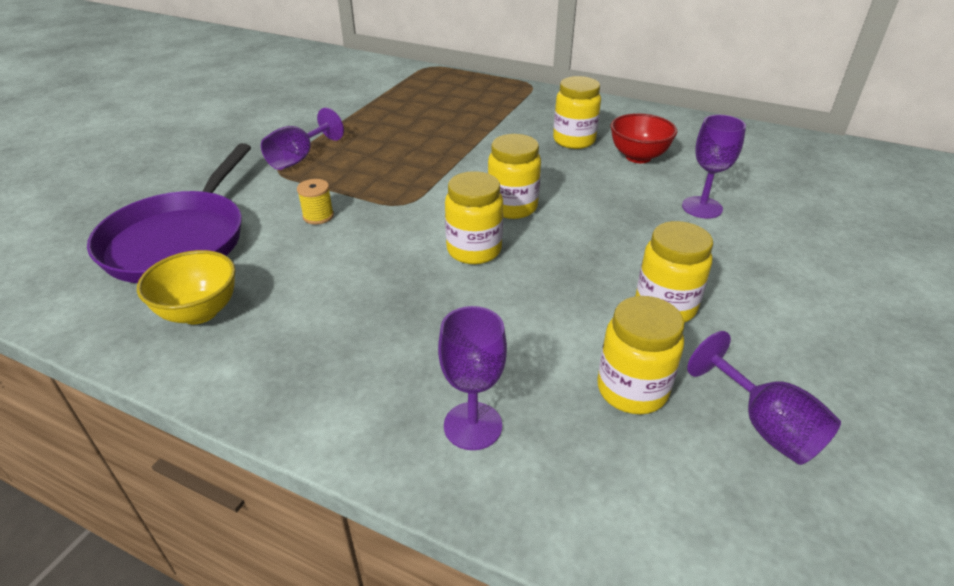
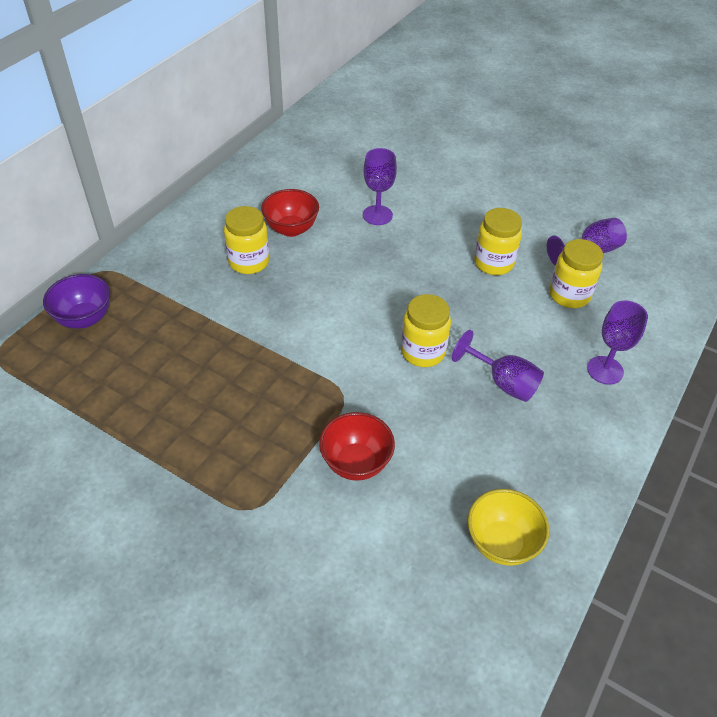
camera: 85 degrees left, 10 degrees up
purple pan [87,143,251,283] -> none
purple goblet [261,108,344,170] -> purple goblet moved to [452,330,544,402]
yellow spool [297,179,334,224] -> red bowl [319,412,395,481]
yellow jar [488,134,541,219] -> none
none -> purple bowl [43,274,110,329]

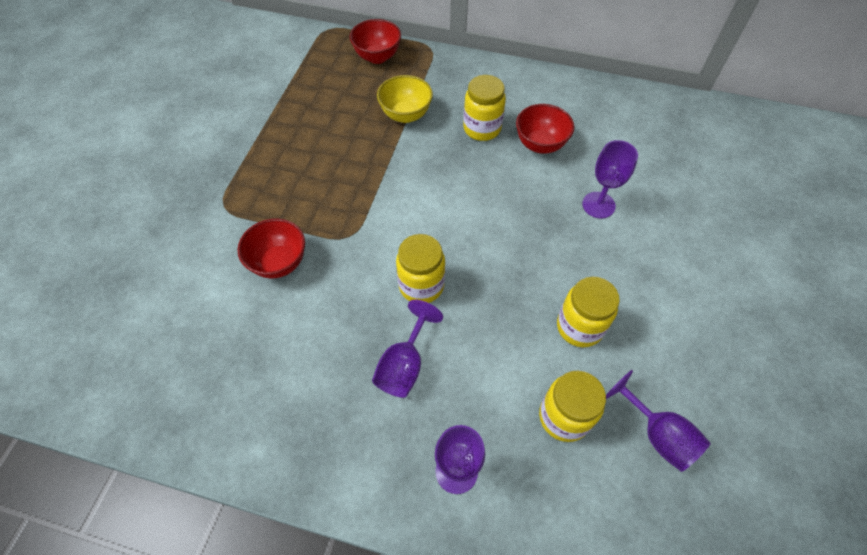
camera: 75 degrees right, 10 degrees up
purple bowl [43,274,110,329] -> red bowl [350,19,401,64]
yellow bowl [468,489,549,566] -> yellow bowl moved to [377,75,433,123]

